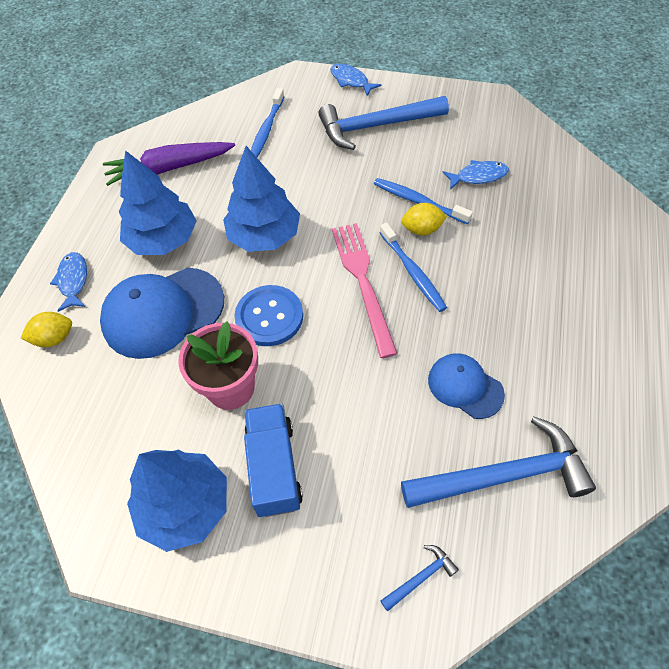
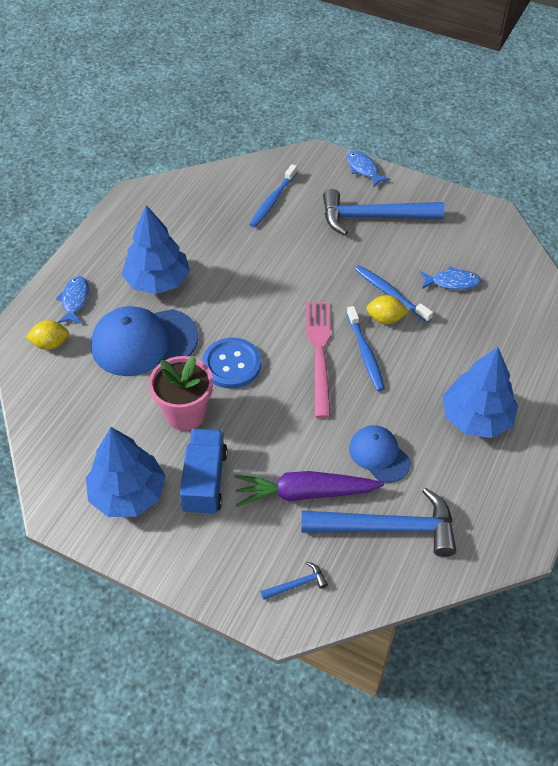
camera: 10 degrees right, 5 degrees down
purple carrot [103,142,235,186] -> purple carrot moved to [235,471,384,507]
blue tree [223,146,300,252] -> blue tree moved to [443,347,518,438]

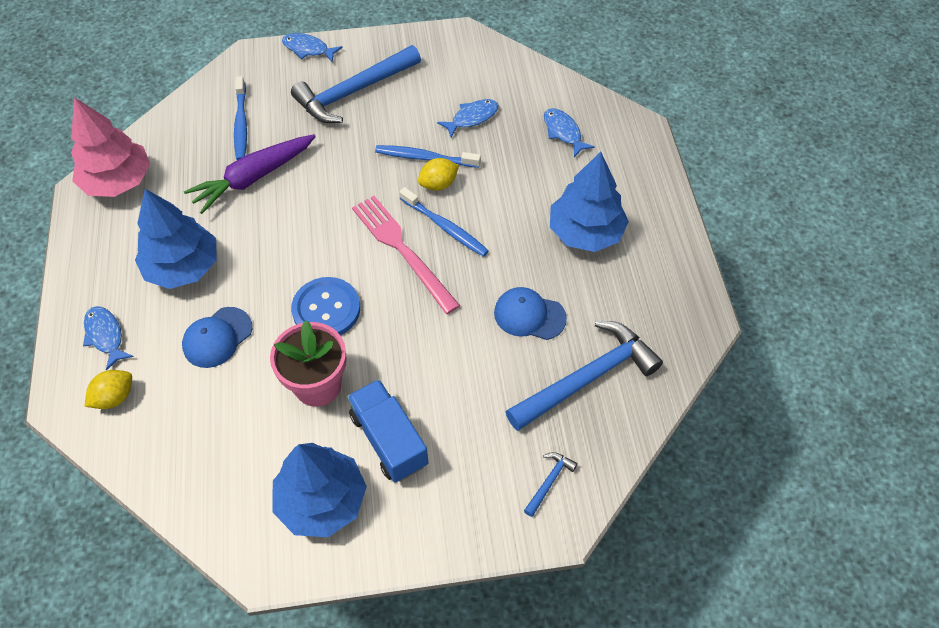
camera: 35 degrees left, 5 degrees up
blue cap [91,306,198,376] -> blue cap [182,307,252,368], size x0.58
purple carrot [235,471,384,507] -> purple carrot moved to [184,134,316,214]
none -> pink tree [71,97,150,197]
none -> blue fish [544,108,595,157]

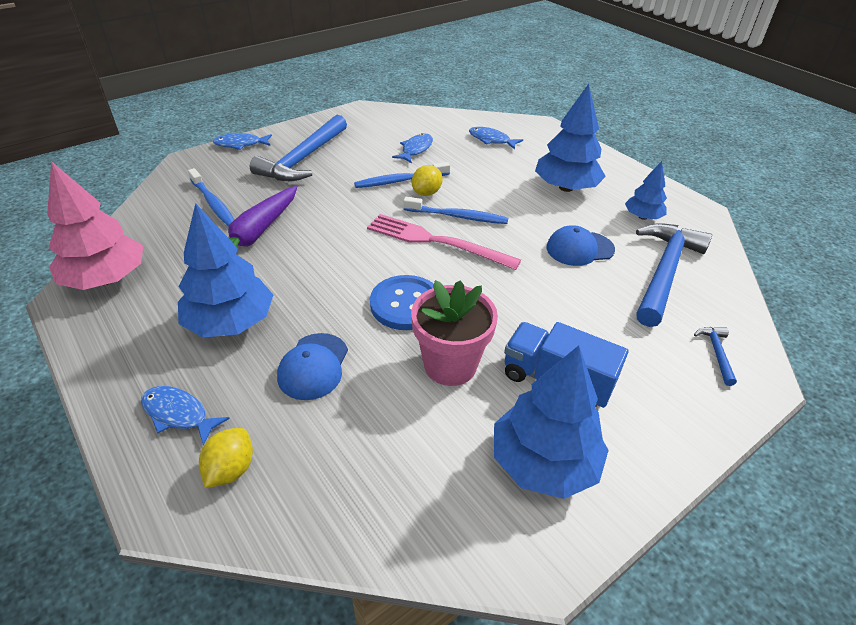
camera: 30 degrees left, 15 degrees down
none -> blue tree [625,161,667,220]

